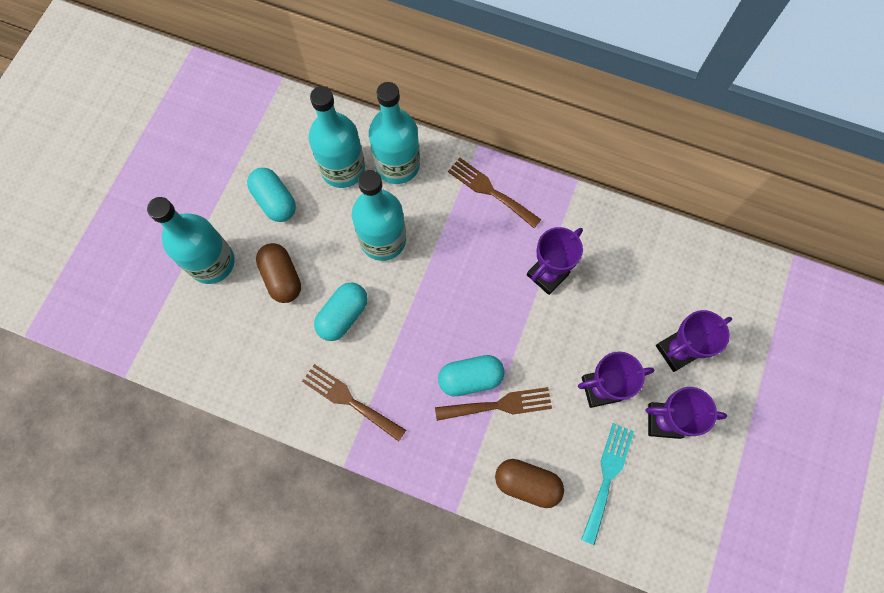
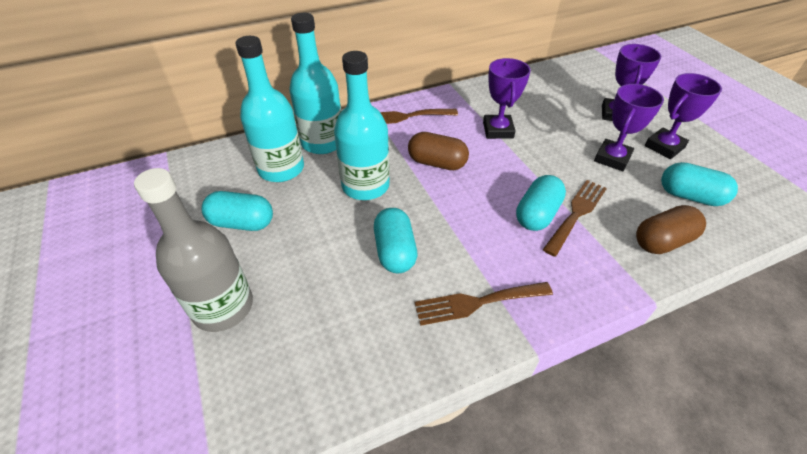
camera: 45 degrees left, 25 degrees down
turquoise bottle [147,197,235,284] -> grey bottle [134,168,253,332]
brown capsule [256,243,301,303] -> brown capsule moved to [408,132,469,170]
turquoise fork [581,423,634,545] -> turquoise capsule [661,162,738,206]

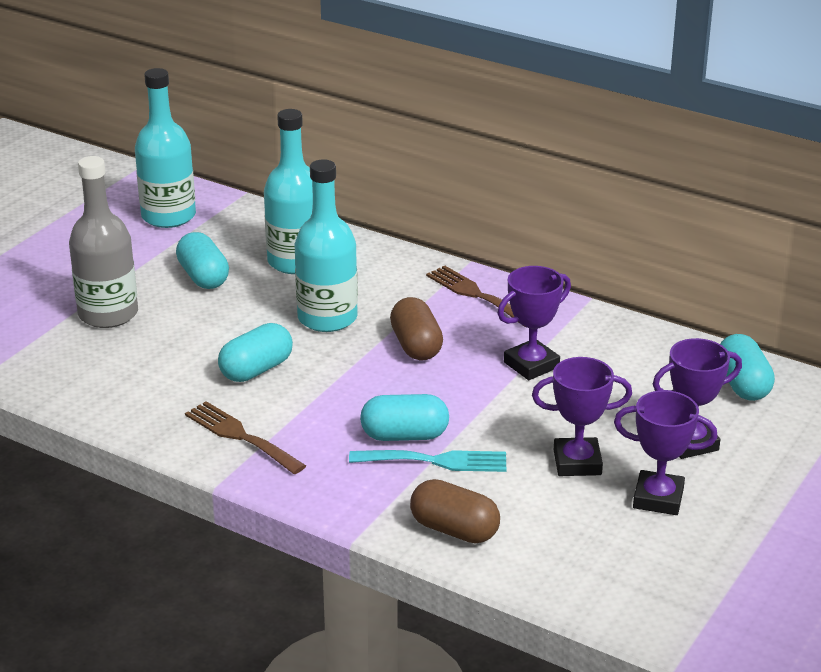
camera: 55 degrees right, 15 degrees down
turquoise bottle [289,13,341,154] -> turquoise bottle moved to [135,68,196,228]
brown fork [543,180,607,257] -> turquoise fork [349,450,506,472]
turquoise capsule [661,162,738,206] -> turquoise capsule moved to [720,334,775,401]

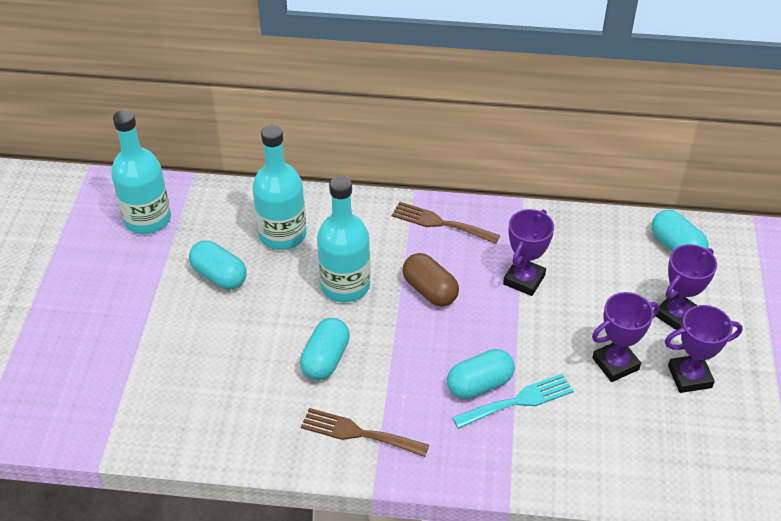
camera: 25 degrees left, 15 degrees up
grey bottle [69,156,138,328] -> none
brown capsule [410,479,500,543] -> none

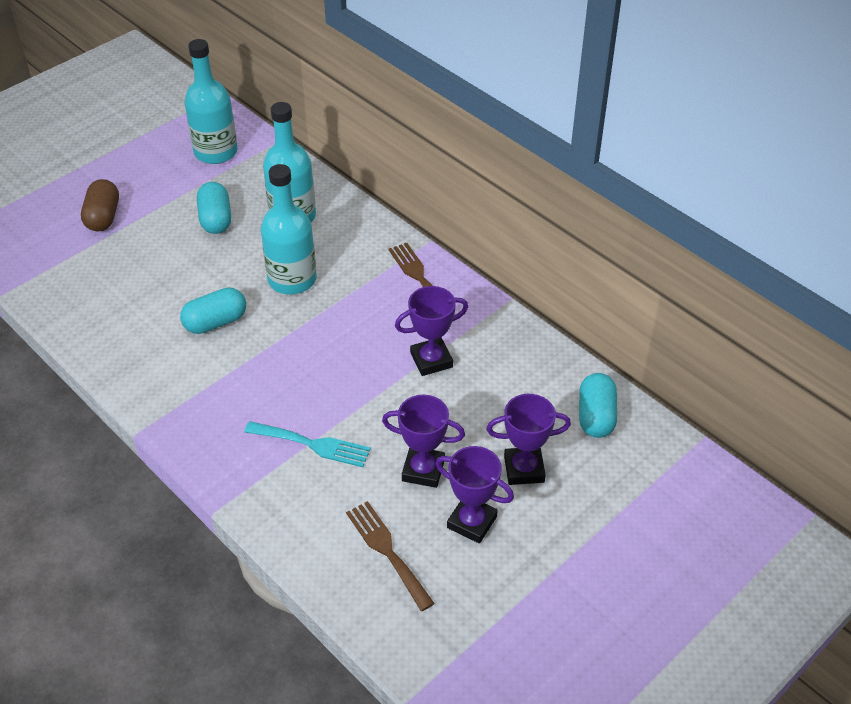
camera: 40 degrees right, 0 degrees up
brown fork [301,408,429,457] -> brown fork moved to [346,501,435,611]
brown capsule [403,253,459,307] -> brown capsule moved to [81,179,119,232]
turquoise capsule [447,349,515,399] -> none

